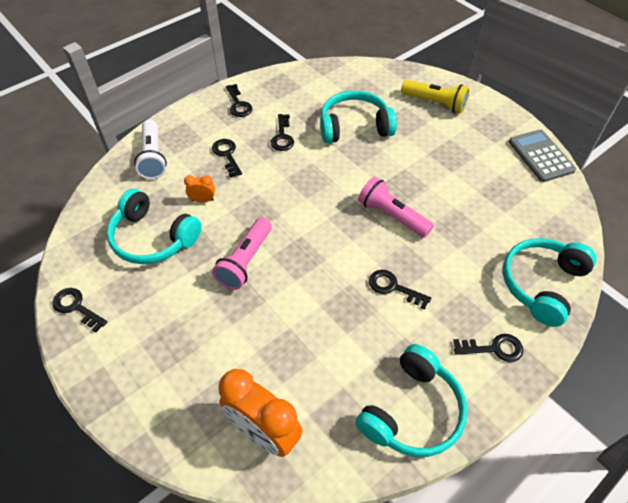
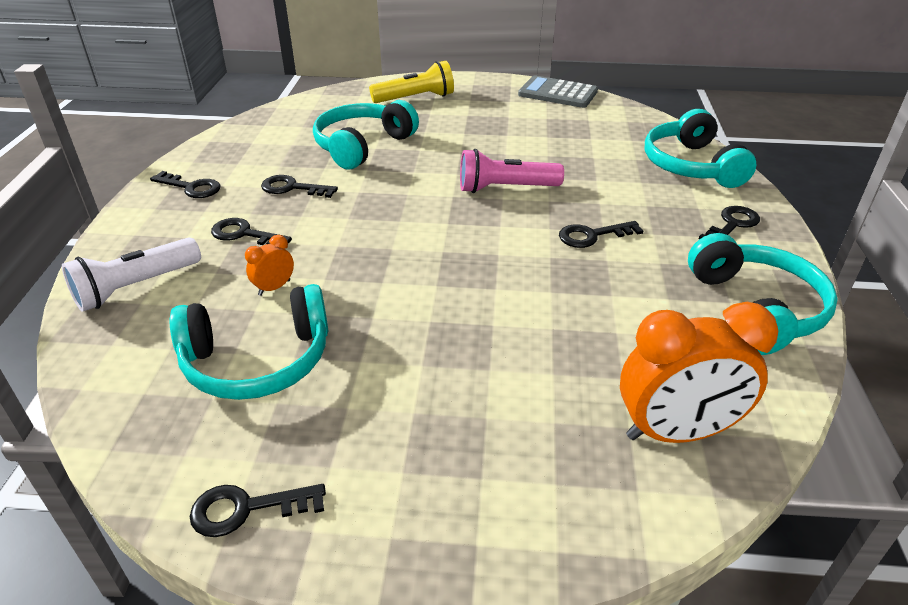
camera: 45 degrees left, 15 degrees down
white flashlight [134,120,167,179] -> white flashlight turned 105 degrees clockwise [62,237,201,312]
pink flashlight [212,217,272,290] -> none
black key [271,114,294,151] -> black key turned 150 degrees clockwise [261,175,338,198]

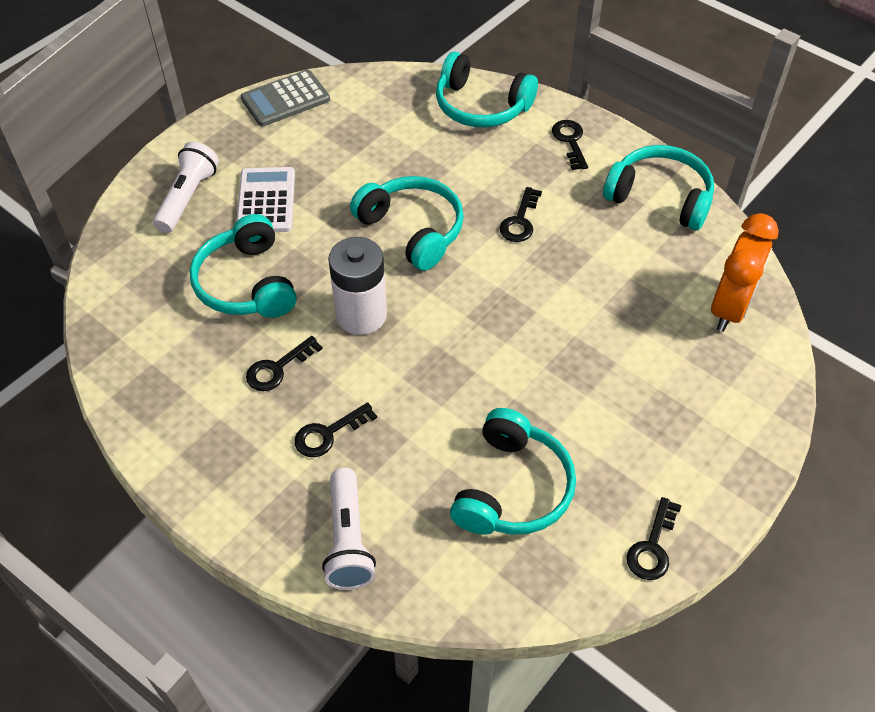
camera: 55 degrees left, 15 degrees up
black key [150,171,221,198] -> none
orange clock [245,235,294,296] -> none
yellow flashlight [369,61,454,103] -> white flashlight [153,142,219,233]
pink flashlight [460,149,564,193] -> turquoise headphones [350,176,464,271]
none -> white calculator [236,167,295,232]
none -> white battery [328,237,387,335]

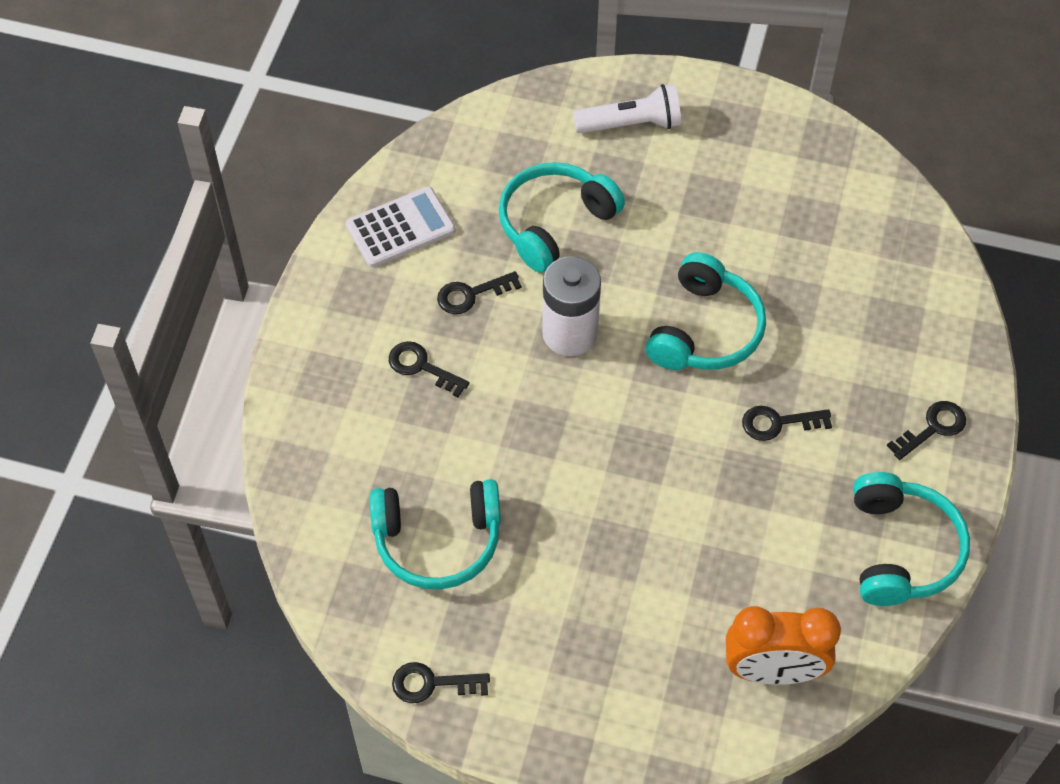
camera: 65 degrees right, 5 degrees up
white calculator [236,167,295,232] -> white calculator moved to [346,187,456,267]
grey calculator [241,70,330,126] -> none
black key [246,336,323,391] -> black key turned 45 degrees counterclockwise [437,271,522,314]
white flashlight [322,468,376,590] -> none
turquoise headphones [436,52,538,127] -> none

